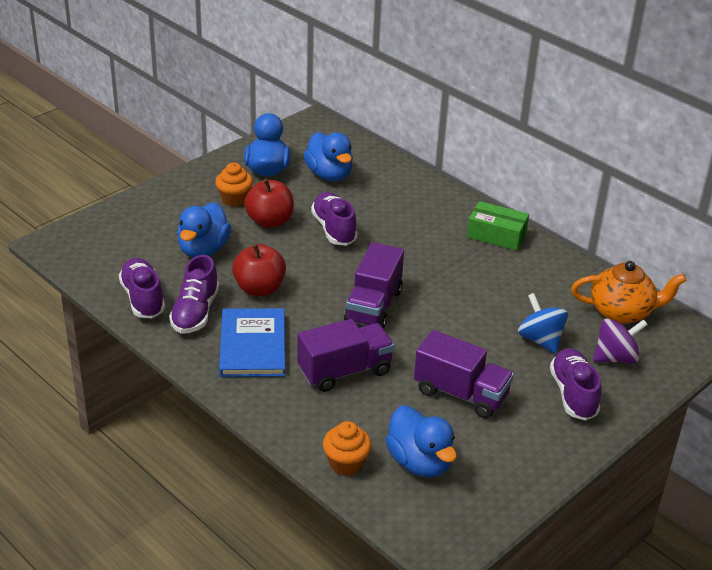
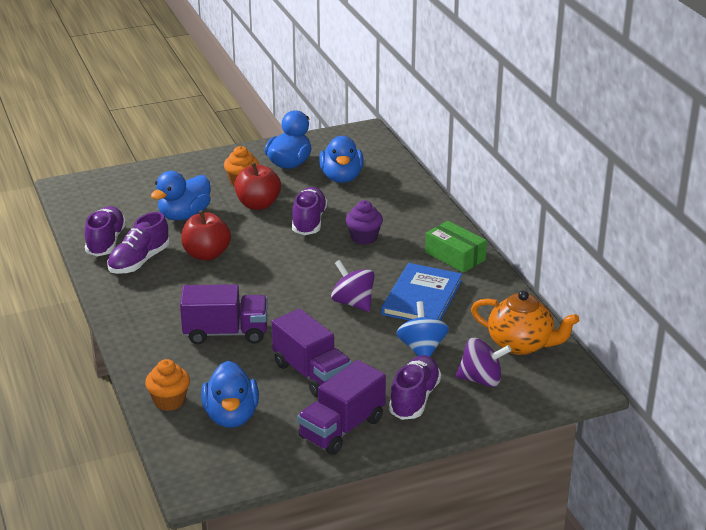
camera: 25 degrees right, 5 degrees down
blue book [219,308,285,377] -> blue book moved to [381,263,462,321]
purple truck [344,242,404,329] -> purple truck moved to [297,360,386,455]
none -> purple spinning top [331,260,375,312]
none -> purple cupcake [346,200,383,245]

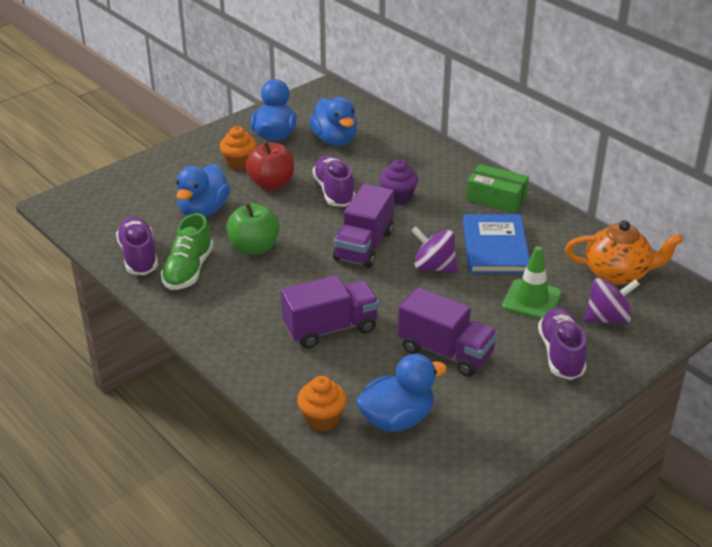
camera: 20 degrees left, 5 degrees up
purple shoe [107,212,170,274] -> green shoe [160,213,213,290]
red apple [181,210,231,261] -> green apple [226,202,280,255]
blue duck [201,361,259,428] -> blue duck turned 90 degrees counterclockwise [356,354,447,432]
purple truck [297,360,386,455] -> purple truck moved to [333,184,394,268]
blue spinning top [396,301,449,357] -> green traffic cone [502,246,562,319]

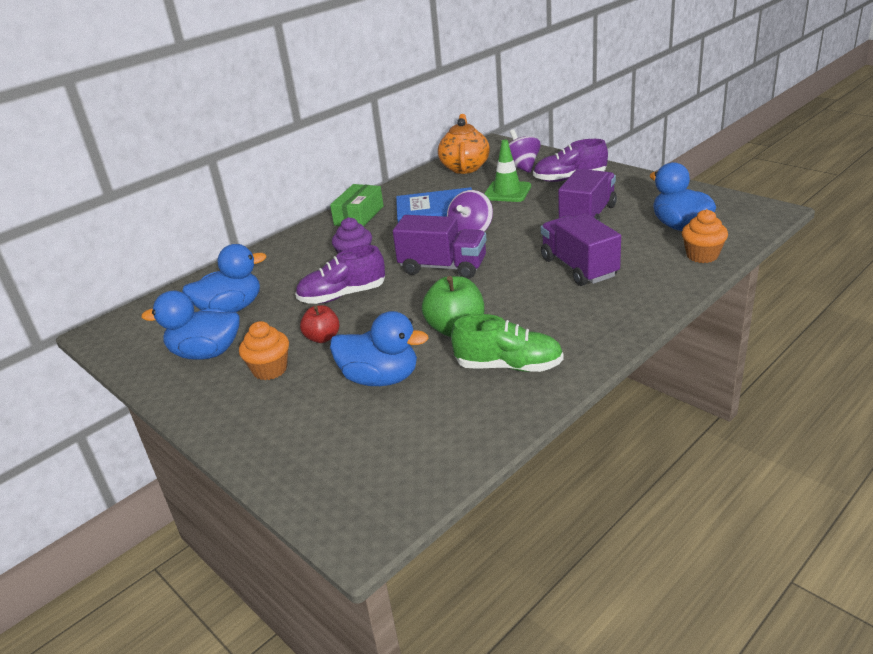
camera: 90 degrees left, 5 degrees down
purple shoe [116,217,158,275] -> none
red apple [245,141,294,190] -> red apple [300,305,340,343], size x0.63

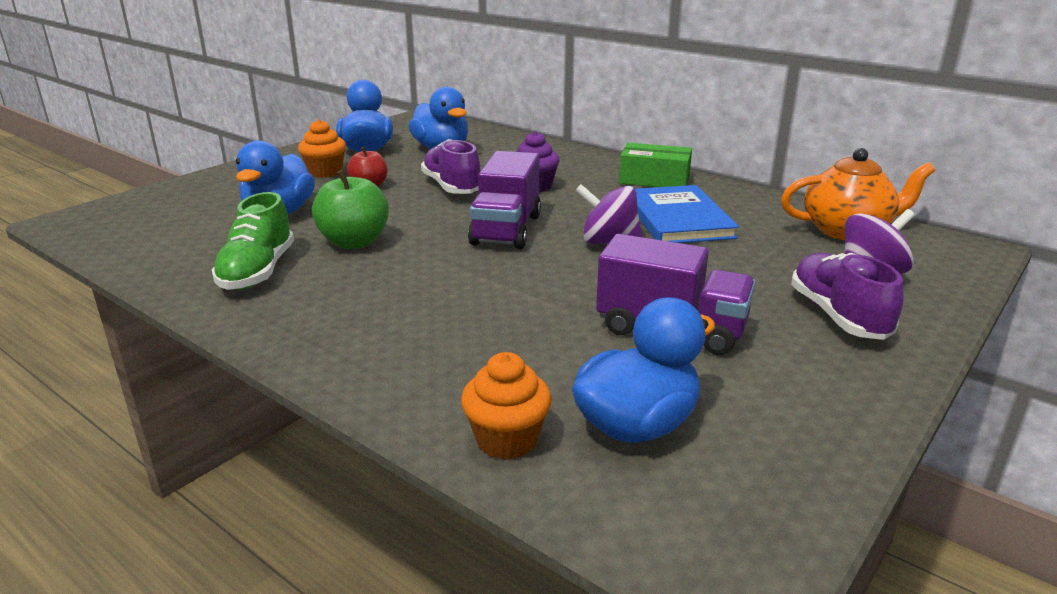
camera: 80 degrees right, 5 degrees down
green traffic cone [484,140,531,202] -> none
purple truck [541,213,621,286] -> none

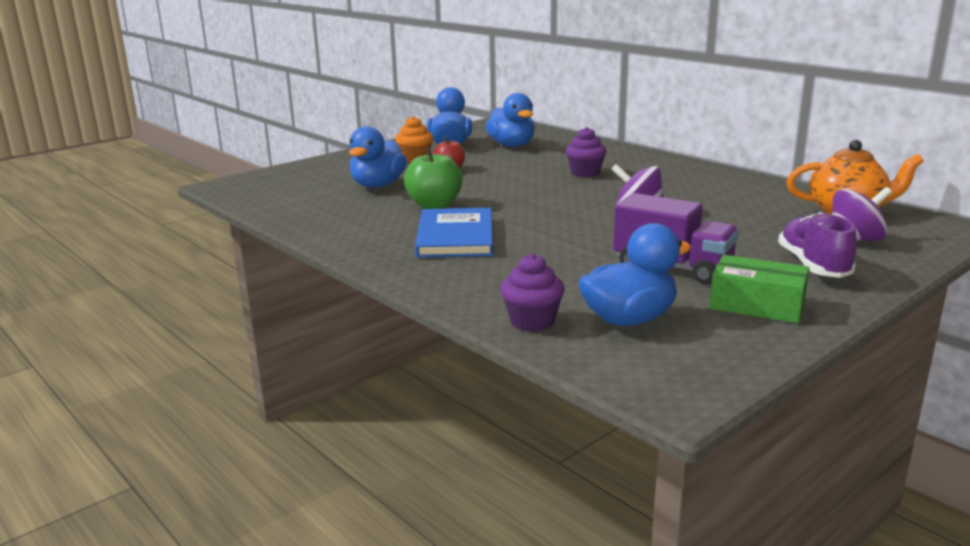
camera: 10 degrees right, 5 degrees down
green shoe [212,192,294,290] -> none
purple shoe [421,139,480,194] -> none
orange cupcake [461,352,552,460] -> purple cupcake [500,253,565,332]
purple truck [468,151,541,249] -> none
green box [619,143,692,187] -> green box moved to [709,255,809,323]
blue book [635,185,739,243] -> blue book moved to [415,208,493,258]

